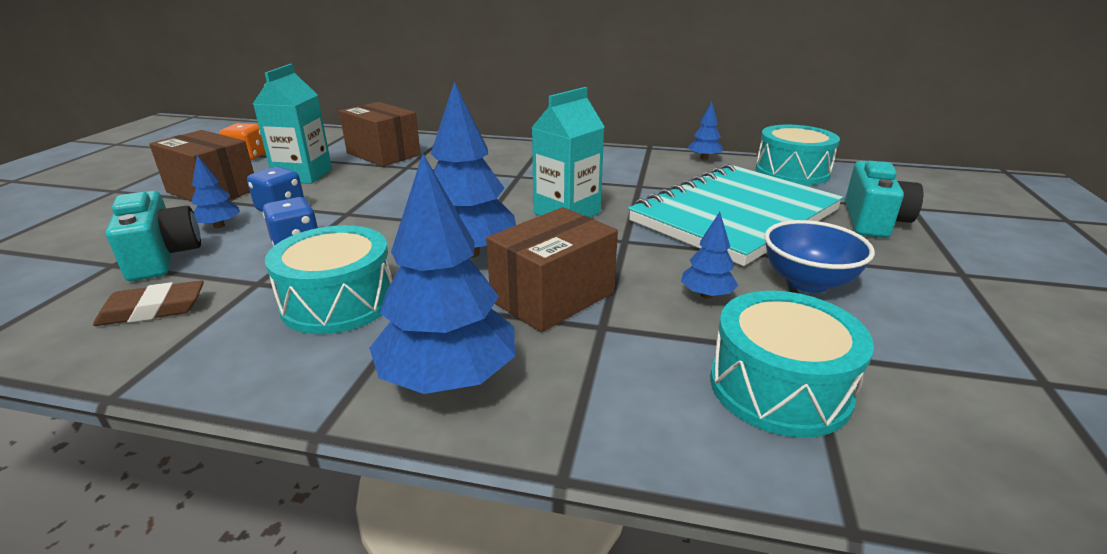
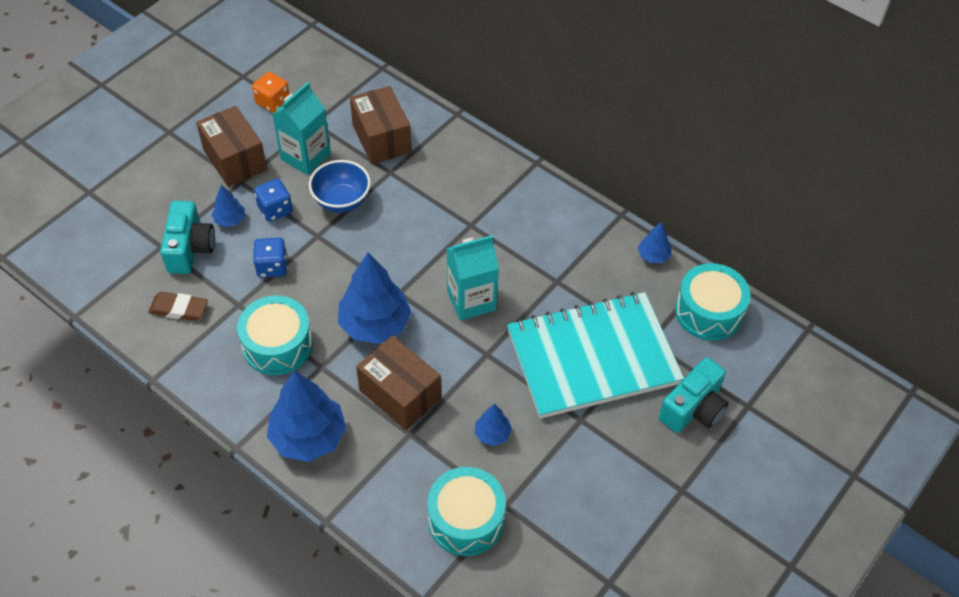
camera: 25 degrees right, 25 degrees up
brown box [486,207,618,332] -> brown box turned 60 degrees clockwise [356,336,441,430]
blue bowl [764,220,875,293] -> blue bowl moved to [309,160,371,213]

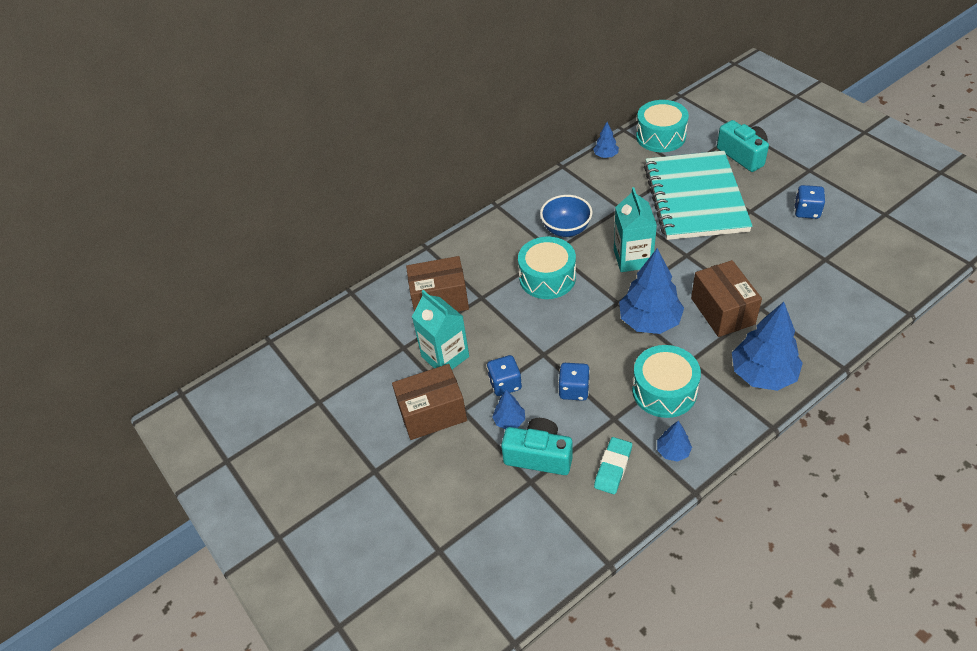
camera: 70 degrees left, 5 degrees down
brown eraser [148,292,208,321] -> turquoise eraser [594,437,632,494]
orange dice [252,72,289,113] -> none
blue bowl [309,160,371,213] -> blue bowl moved to [540,195,593,237]
brown box [356,336,441,430] -> brown box turned 75 degrees counterclockwise [691,260,762,337]
turquoise drum [427,467,506,556] -> turquoise drum moved to [518,237,576,299]
blue tree [475,404,512,446] -> blue tree moved to [657,421,692,462]
none -> blue dice [794,185,825,219]

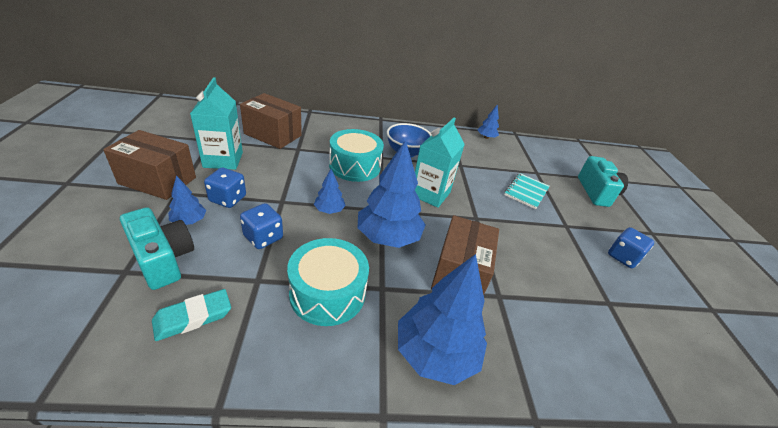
camera: 25 degrees right, 10 degrees down
turquoise drum [636,100,689,152] -> none
turquoise notebook [644,151,753,240] -> turquoise notebook [504,173,550,209], size x0.42
blue tree [657,421,692,462] -> blue tree moved to [314,169,346,214]

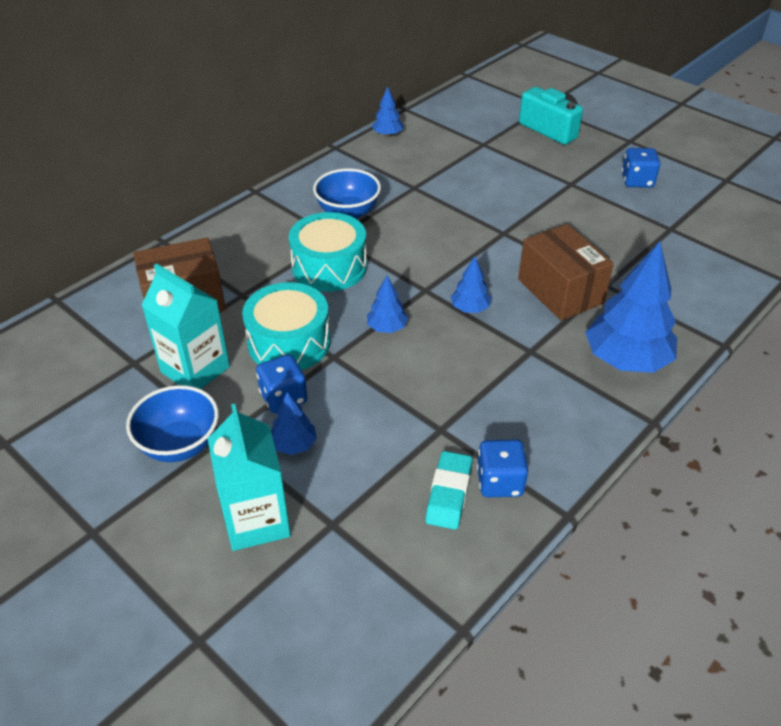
camera: 40 degrees left, 5 degrees up
brown box [103,130,196,200] -> blue bowl [126,385,219,462]
turquoise camera [120,207,194,290] -> none
blue dice [240,203,283,249] -> blue dice moved to [477,440,528,497]
turquoise drum [287,238,369,326] -> turquoise drum moved to [242,282,331,370]
blue tree [357,140,426,248] -> blue tree [451,256,491,313], size x0.48
turquoise carton [415,118,465,208] -> turquoise carton moved to [208,404,291,551]
turquoise notebook [504,173,550,209] -> none

